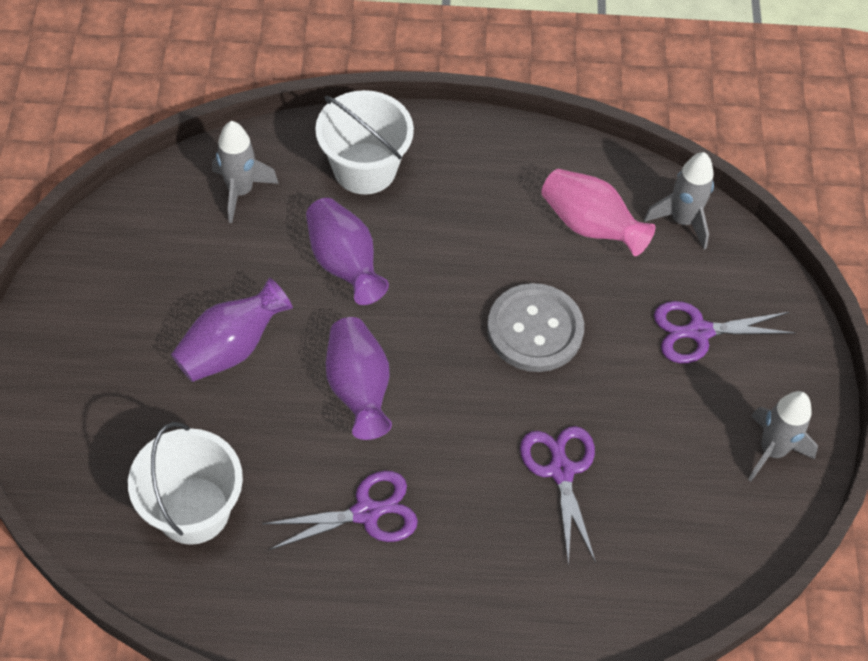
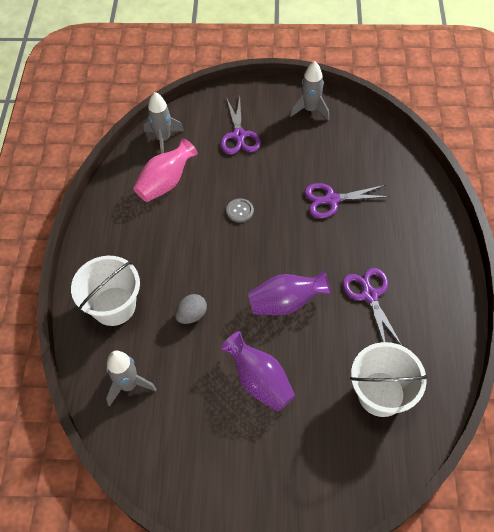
camera: 85 degrees left, 0 degrees up
purple vase [306,198,389,305] -> grey egg [175,294,207,324]
grey button [487,283,584,372] -> grey button [226,198,254,223], size x0.47

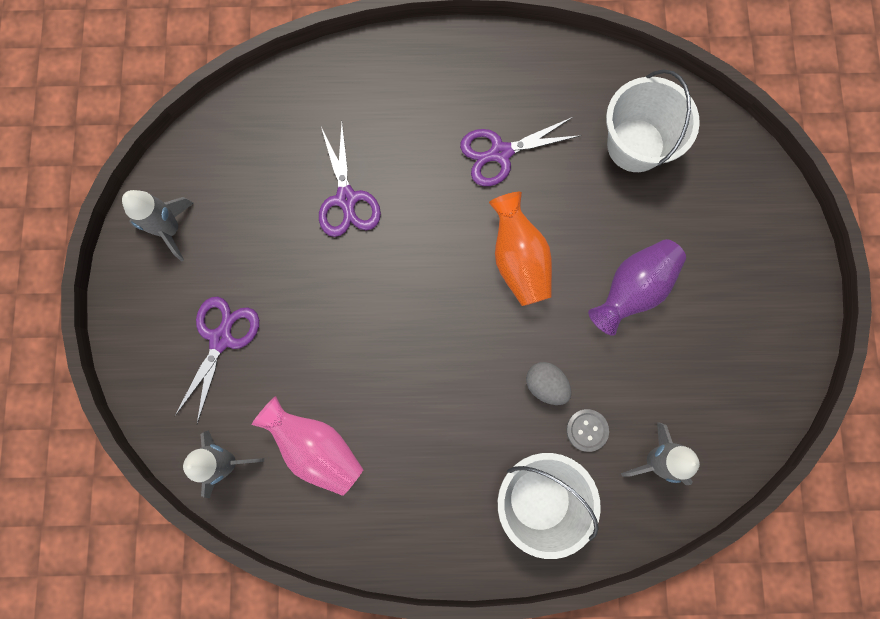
camera: 95 degrees left, 20 degrees up
purple scissors [220,97,261,155] -> purple scissors turned 60 degrees counterclockwise [175,297,259,424]
grey button [226,198,254,223] -> grey button moved to [566,409,609,452]
purple vase [248,271,331,315] -> orange vase [489,192,552,306]

